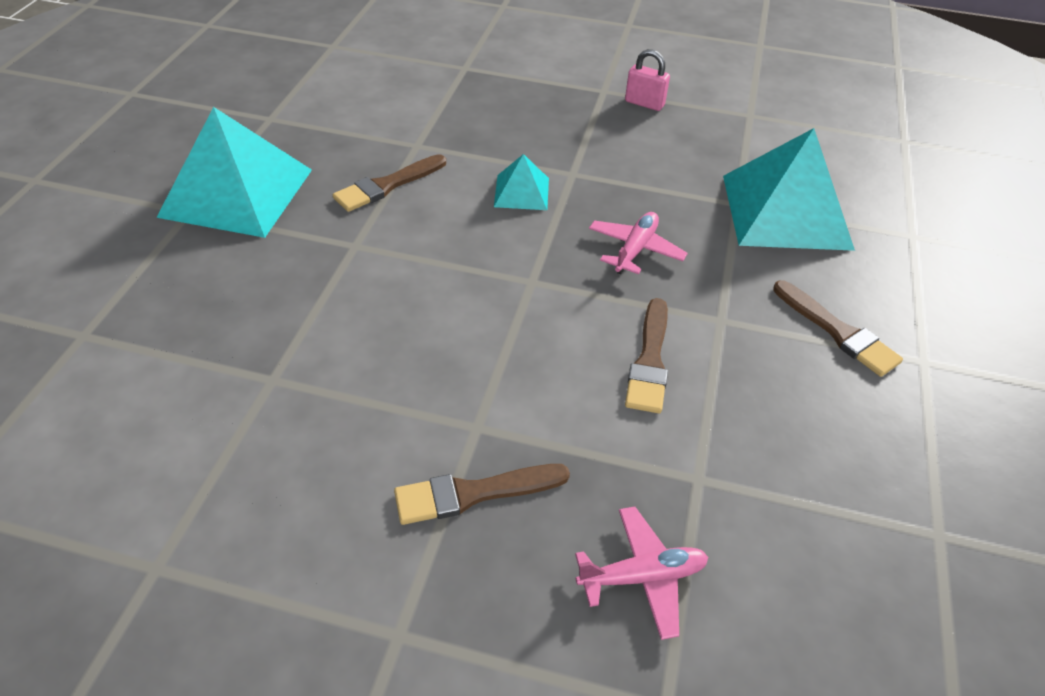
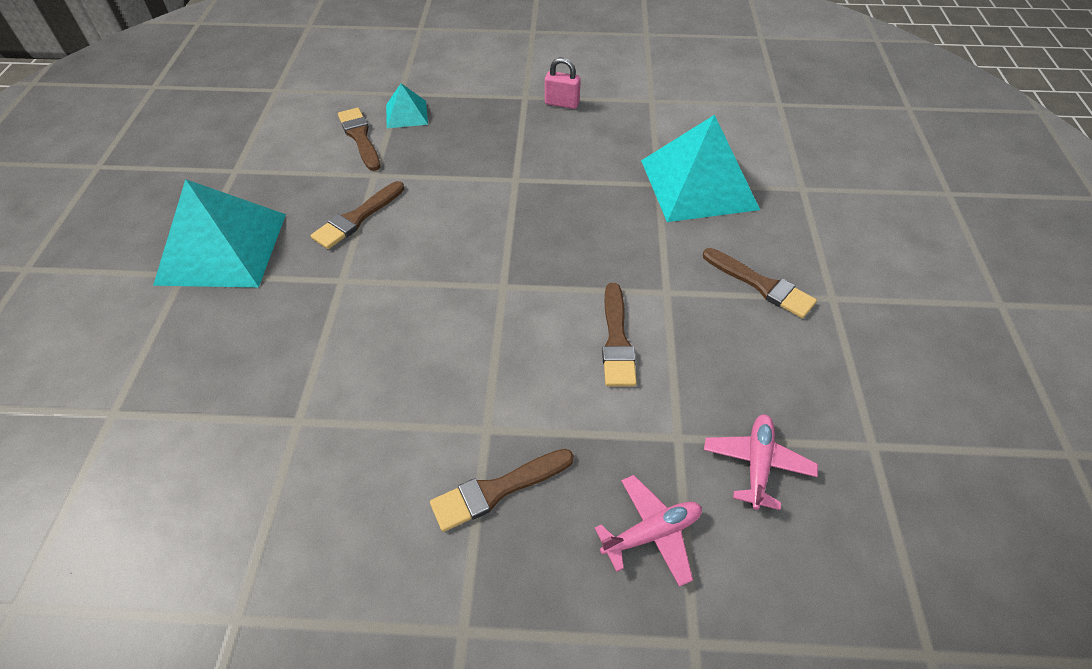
camera: 10 degrees left, 5 degrees up
turquoise pyramid [494,154,549,210] -> turquoise pyramid moved to [386,83,428,128]
pink plane [589,212,688,274] -> pink plane moved to [704,414,818,510]
none -> brown brush [338,108,381,171]

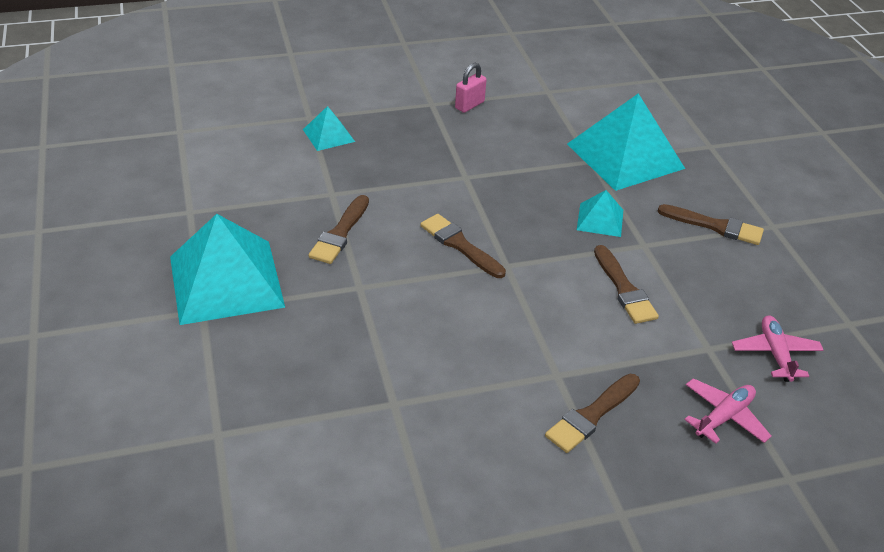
camera: 20 degrees left, 10 degrees down
brown brush [338,108,381,171] -> brown brush moved to [420,214,506,278]
pink padlock [545,57,581,109] -> pink padlock turned 45 degrees counterclockwise [455,63,487,113]
none -> turquoise pyramid [577,190,623,237]

